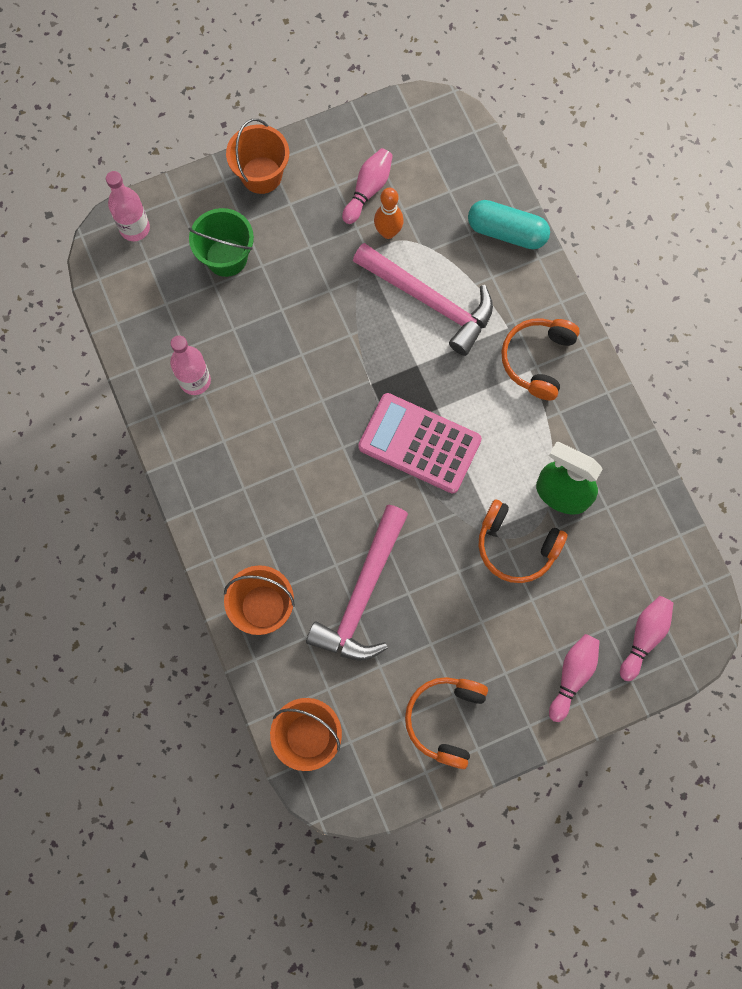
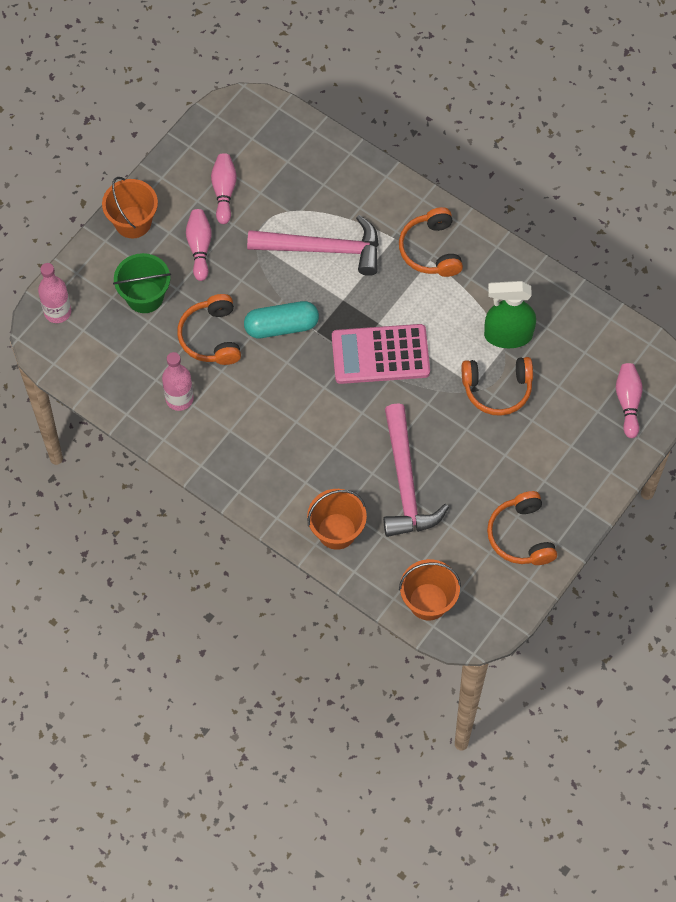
camera: 30 degrees left, 10 degrees down
orange bowling pin [374,187,404,239] -> none
turquoise capsule [468,200,550,249] -> turquoise capsule moved to [244,301,319,338]
pink bowling pin [549,634,600,722] -> pink bowling pin moved to [186,209,212,281]
none -> orange headphones [177,294,241,365]

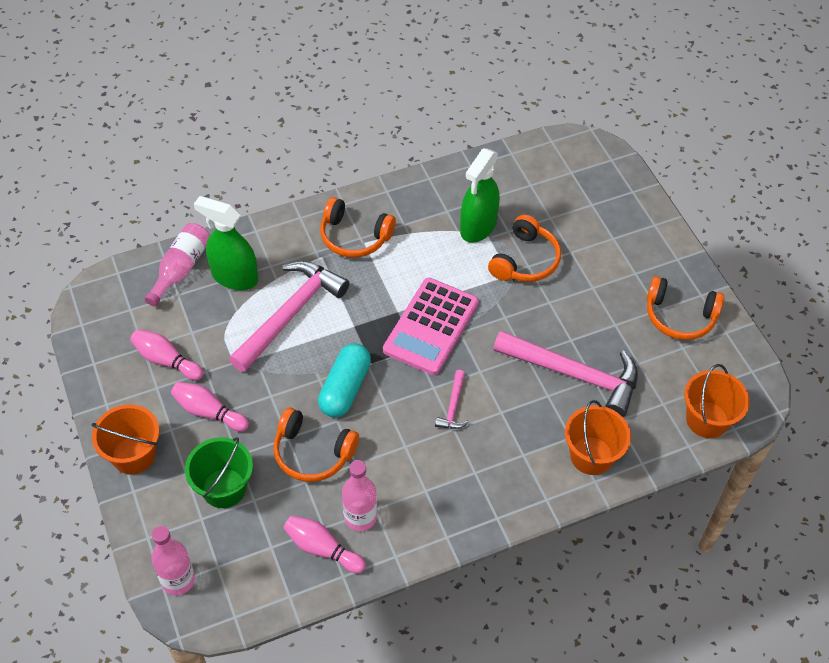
camera: 60 degrees left, 10 degrees down
pink bowling pin [616,363,643,438] -> pink bowling pin moved to [283,515,366,573]
none -> pink bottle [145,223,210,306]
none -> green spray bottle [194,196,258,290]
none -> pink hammer [435,370,469,429]

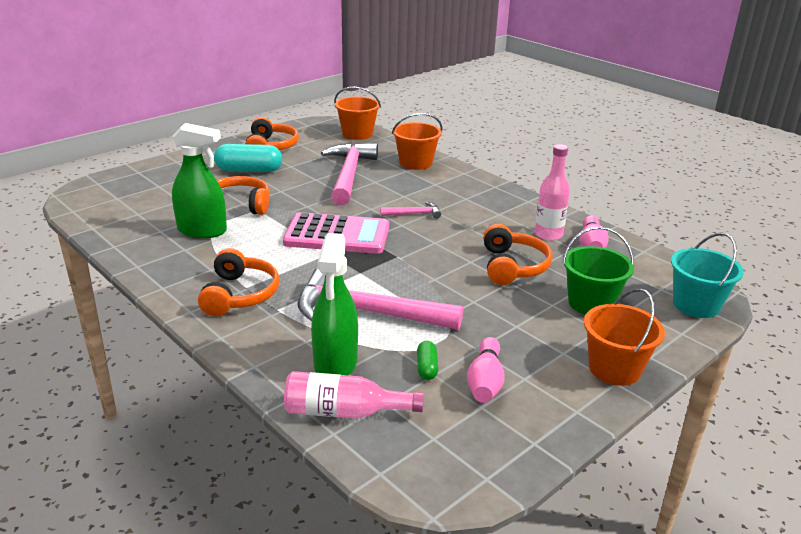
camera: 110 degrees left, 25 degrees down
pink bottle [151,526,195,595] -> turquoise bucket [671,232,744,318]
pink bowling pin [171,382,249,431] -> none
turquoise capsule [318,343,371,417] -> turquoise capsule moved to [214,144,282,172]
none -> green capsule [417,341,438,380]

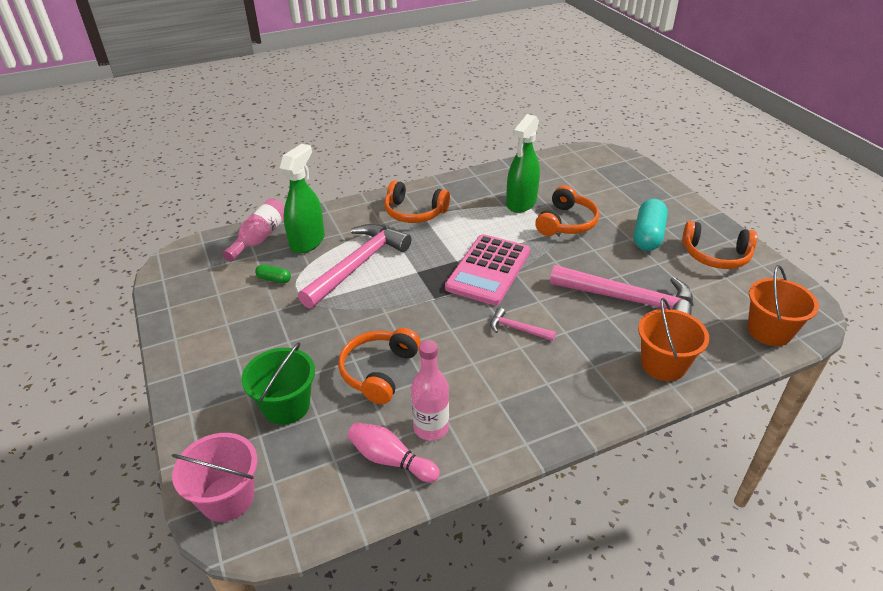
camera: 110 degrees right, 10 degrees up
green spray bottle [311,233,358,376] -> green spray bottle turned 90 degrees clockwise [280,144,325,254]
pink hammer [380,202,441,219] -> pink hammer turned 105 degrees clockwise [490,308,556,341]
pink bowling pin [467,337,505,403] -> none
orange headphones [483,224,552,285] -> orange headphones turned 90 degrees clockwise [338,328,421,404]
orange bucket [584,288,665,386] -> none
turquoise bucket [671,232,744,318] -> pink bucket [172,433,257,522]

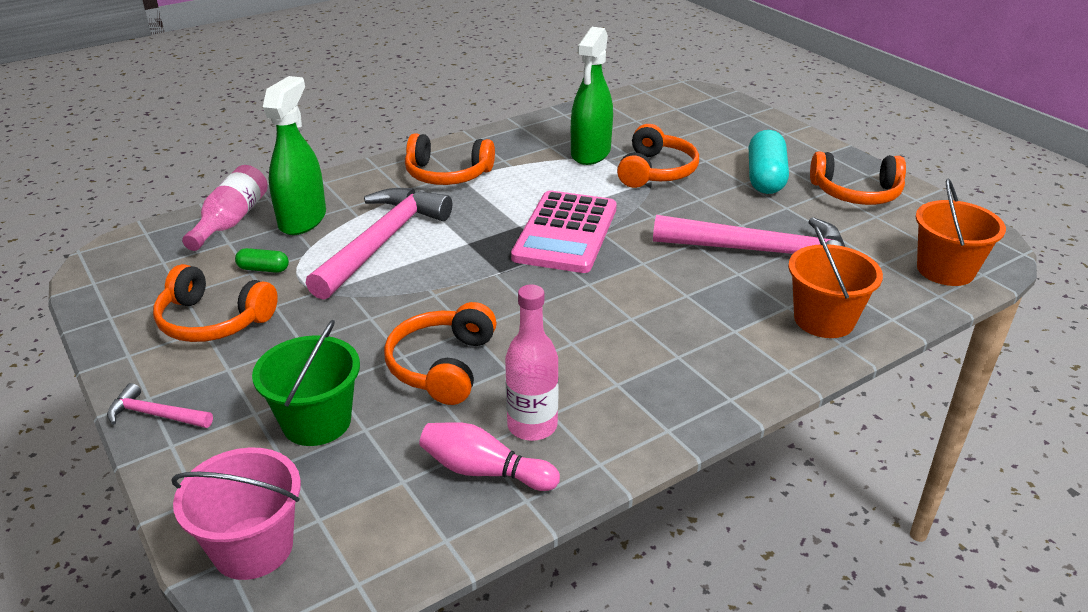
camera: 10 degrees left, 5 degrees down
pink hammer [490,308,556,341] -> pink hammer moved to [107,383,213,428]
none -> orange headphones [153,264,278,342]

